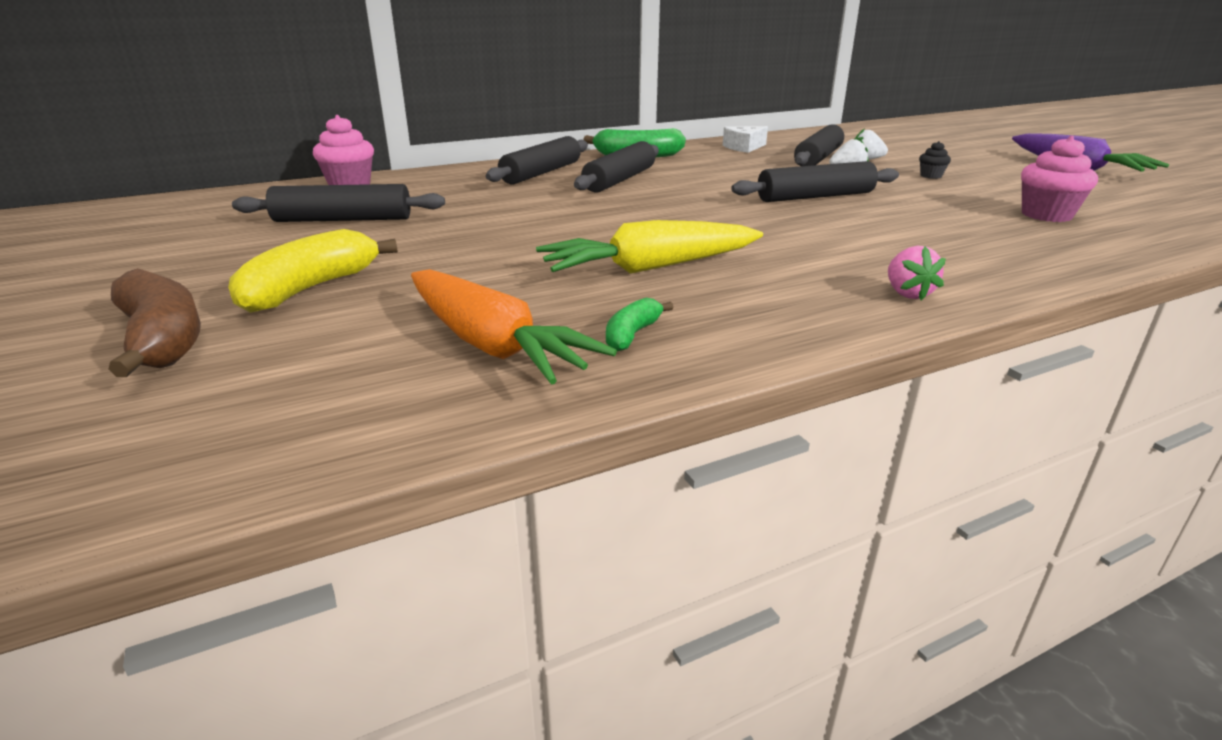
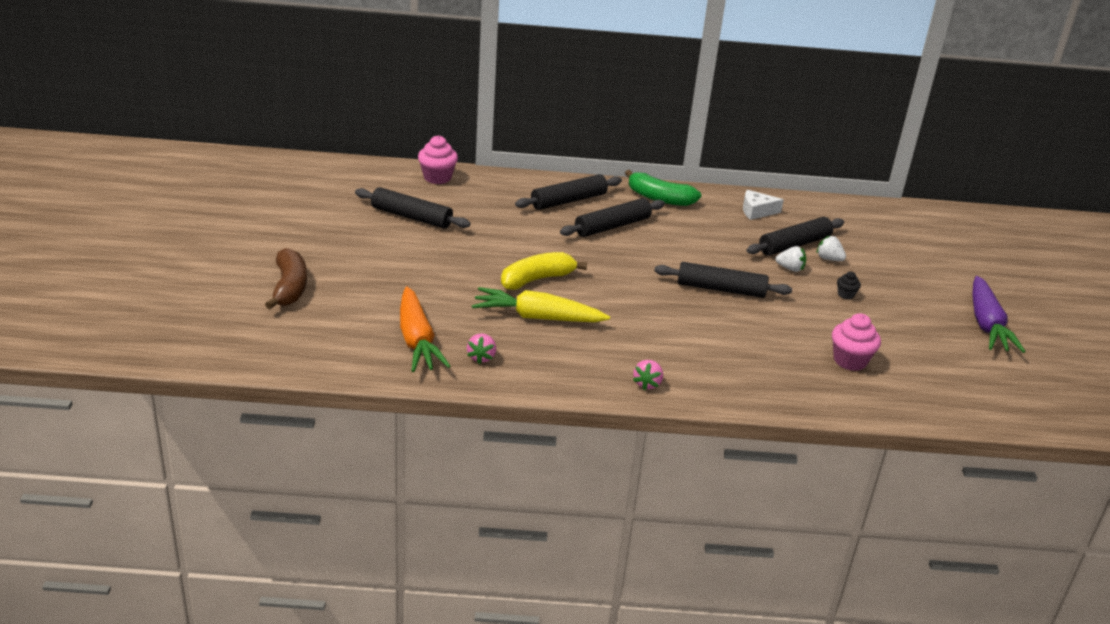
camera: 25 degrees right, 5 degrees up
yellow banana [228,229,398,313] -> yellow banana moved to [501,252,587,290]
green banana [606,298,674,351] -> pink strawberry [467,334,496,364]

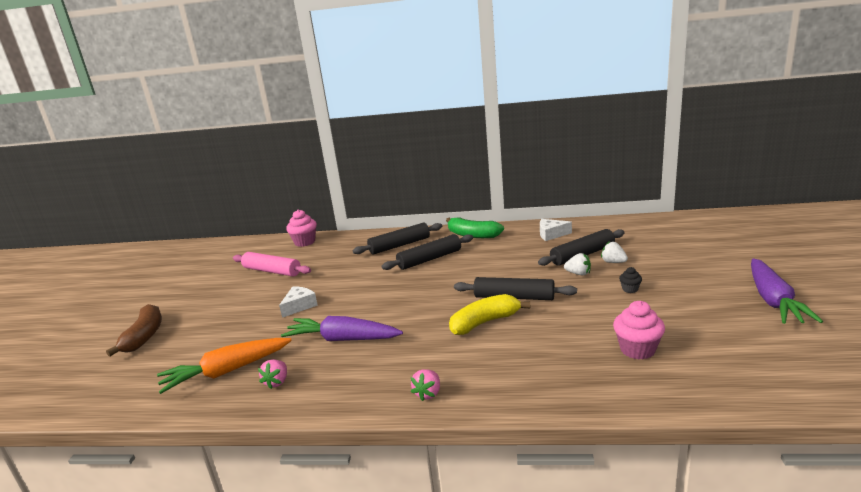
camera: 10 degrees right, 10 degrees down
black rolling pin [355,187,470,229] -> pink rolling pin [233,252,311,277]
orange carrot [400,287,451,372] -> orange carrot turned 75 degrees clockwise [157,338,292,394]
yellow carrot [472,287,610,322] -> purple carrot [281,316,403,341]
yellow banana [501,252,587,290] -> yellow banana moved to [449,294,530,335]
none -> white cheese [279,286,318,318]

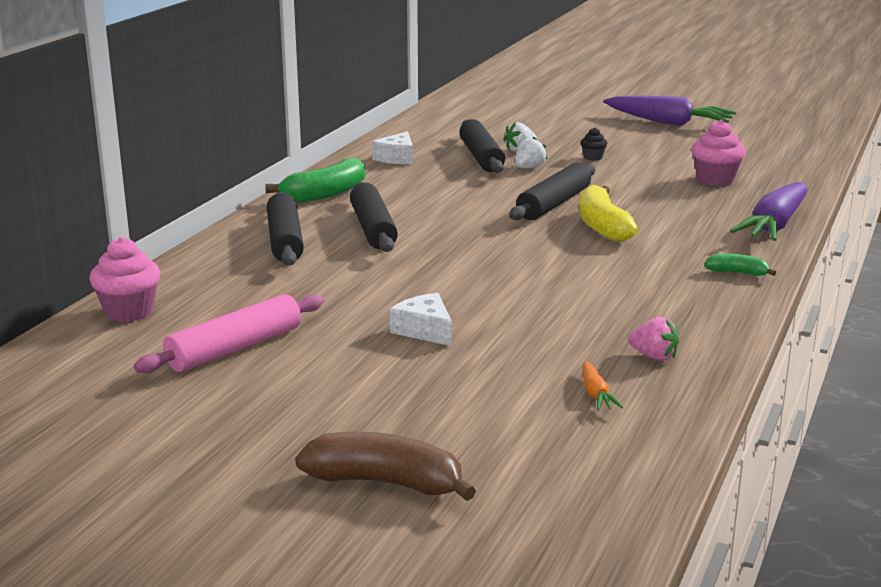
camera: 75 degrees left, 0 degrees up
orange carrot [157,338,292,394] -> orange carrot [583,361,623,410], size x0.44
purple carrot [281,316,403,341] -> purple carrot moved to [730,182,808,241]
pink strawberry [411,369,440,401] -> green banana [704,254,776,276]

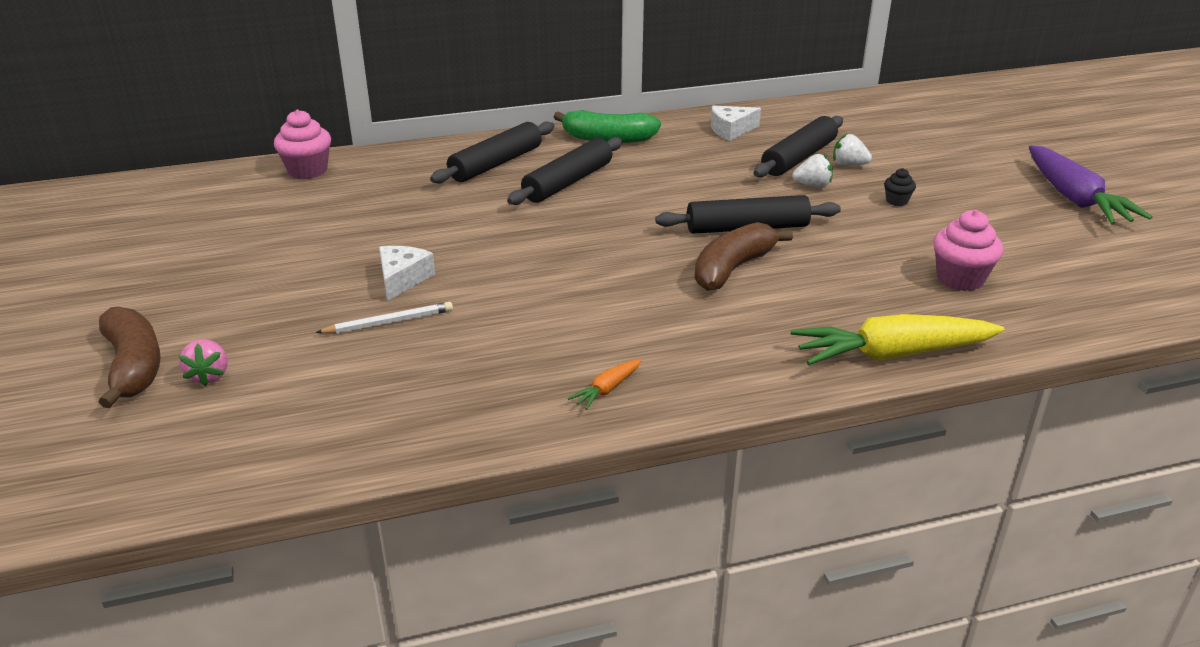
camera: 50 degrees right, 10 degrees up
pink rolling pin [134,294,324,373] -> none
yellow banana [579,185,638,242] -> brown banana [695,222,793,291]
orange carrot [583,361,623,410] -> orange carrot moved to [568,359,642,410]
pink strawberry [628,317,679,361] -> pink strawberry moved to [179,339,227,386]
green banana [704,254,776,276] -> none
purple carrot [730,182,808,241] -> yellow carrot [791,314,1004,365]
none -> white pencil [316,302,453,334]

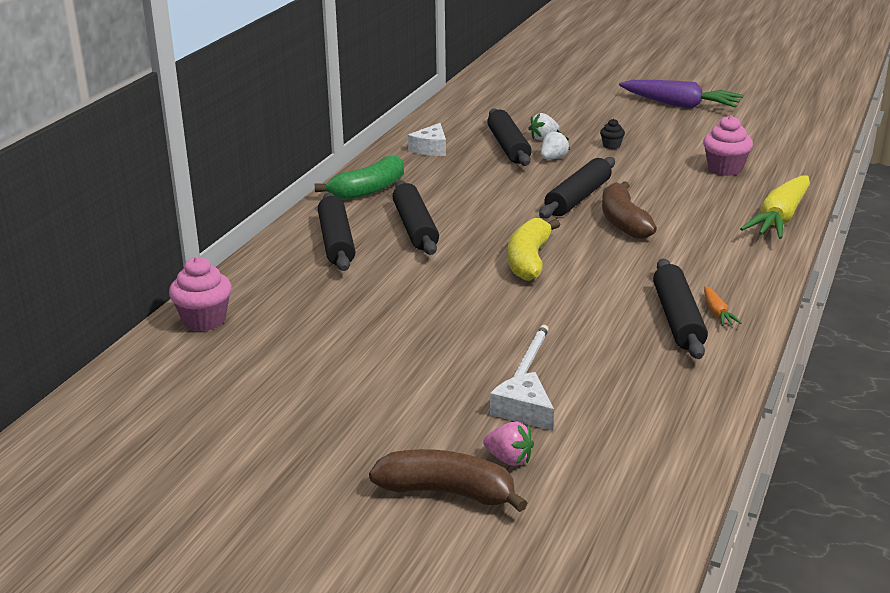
camera: 50 degrees left, 5 degrees down
white cheese [379,246,435,301] -> white cheese moved to [490,372,554,431]
none -> yellow banana [508,218,561,281]
none -> black rolling pin [653,259,708,359]

